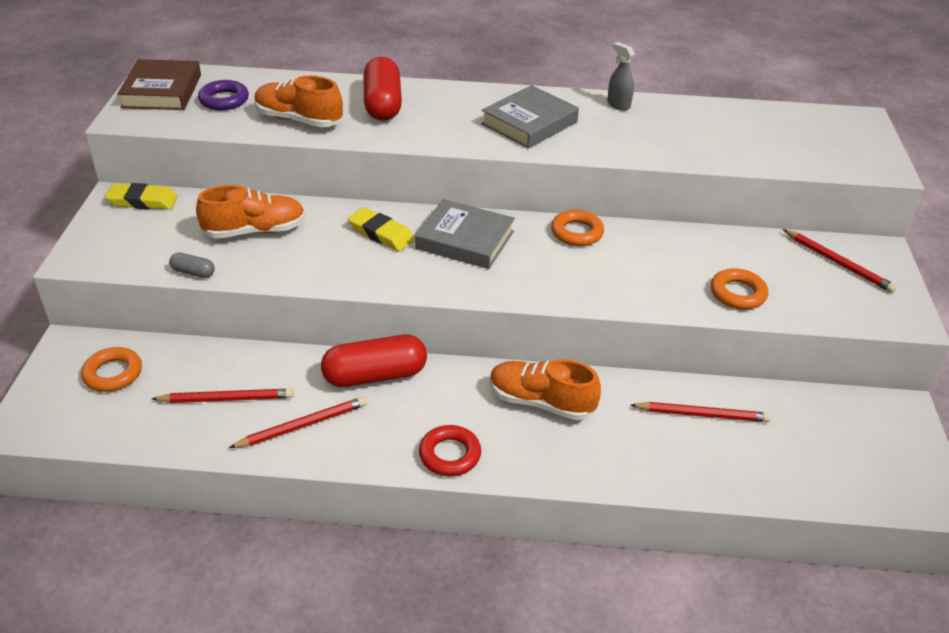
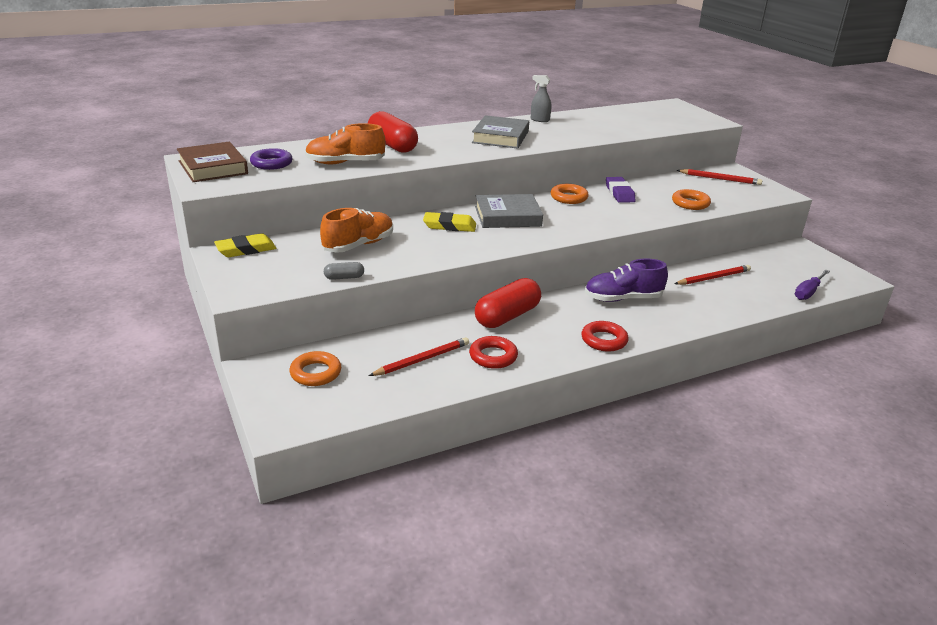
camera: 30 degrees left, 10 degrees down
red pencil [229,397,367,448] -> red ring [469,336,518,369]
orange shoe [490,359,601,420] -> purple shoe [585,259,668,302]
none -> purple eraser [606,177,635,203]
none -> purple screwdriver [794,270,830,300]

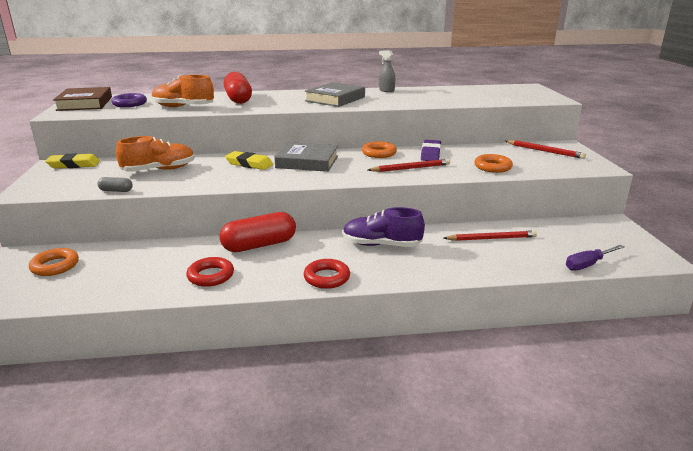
camera: 20 degrees right, 5 degrees down
red pencil [369,337,469,376] -> red pencil moved to [368,159,450,172]

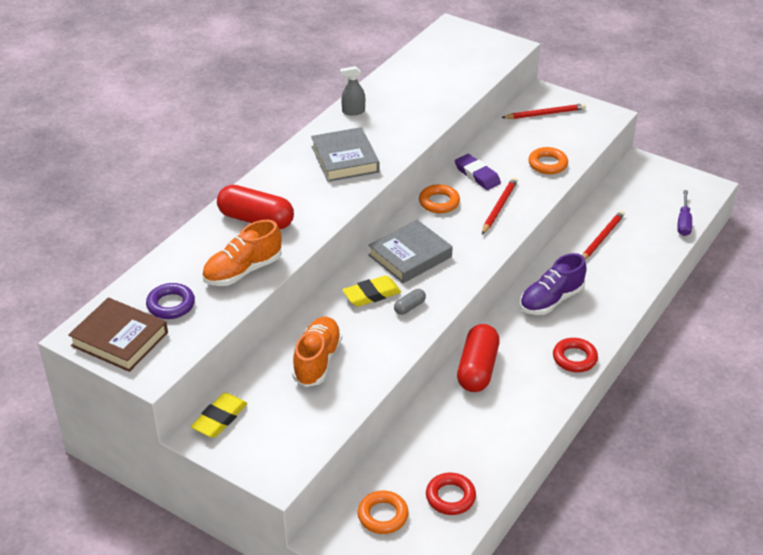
camera: 50 degrees left, 15 degrees up
grey capsule [98,177,133,192] -> grey capsule moved to [394,289,426,315]
red ring [186,257,234,287] -> red ring moved to [426,473,476,515]

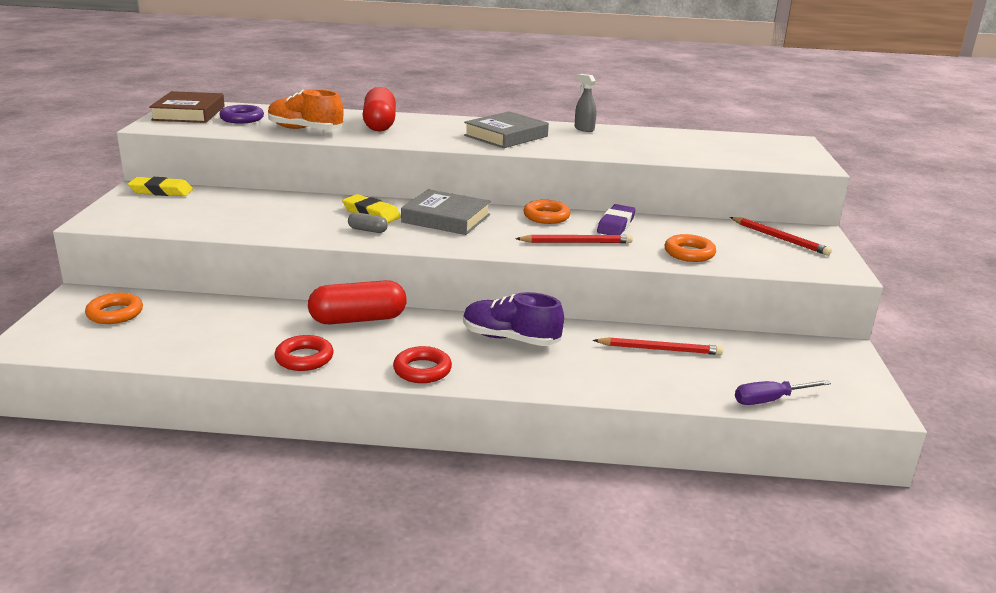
camera: 60 degrees right, 15 degrees down
orange shoe [292,317,342,387] -> none
red ring [426,473,476,515] -> red ring moved to [275,335,334,371]

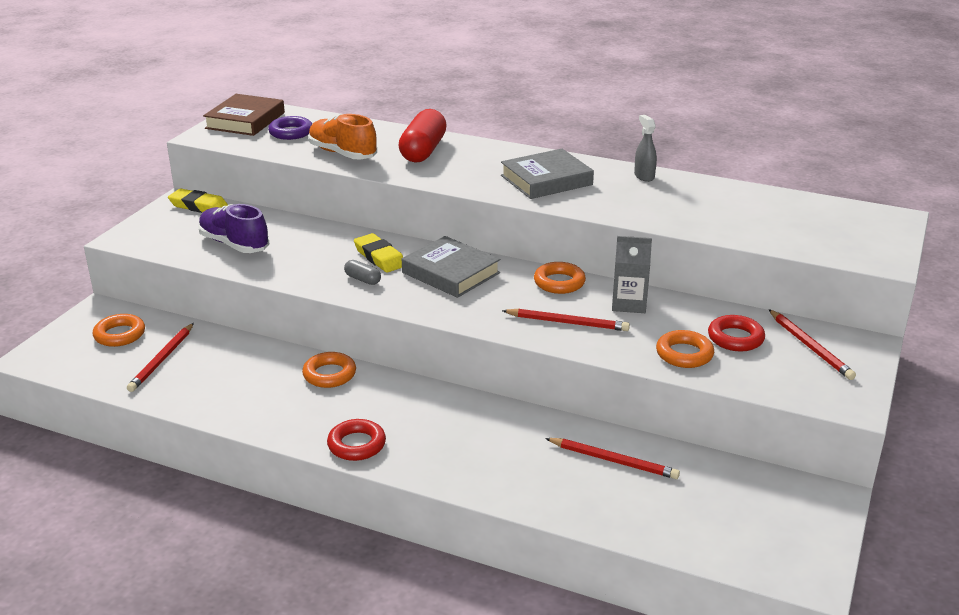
camera: 20 degrees right, 5 degrees up
red ring [275,335,334,371] -> red ring moved to [708,315,765,351]
red capsule [308,280,407,324] -> orange ring [302,352,356,388]
purple shoe [463,292,564,346] -> purple shoe moved to [198,204,269,253]
purple eraser [597,204,636,235] -> grey carton [612,236,652,313]
purple screwdriver [735,380,831,405] -> none
none -> red pencil [127,323,194,392]

